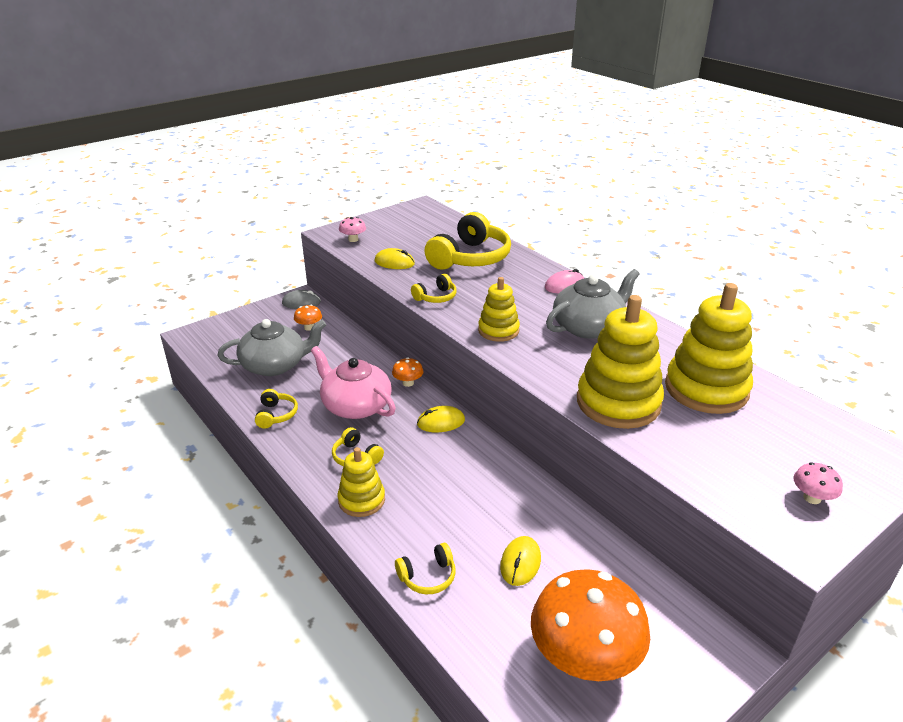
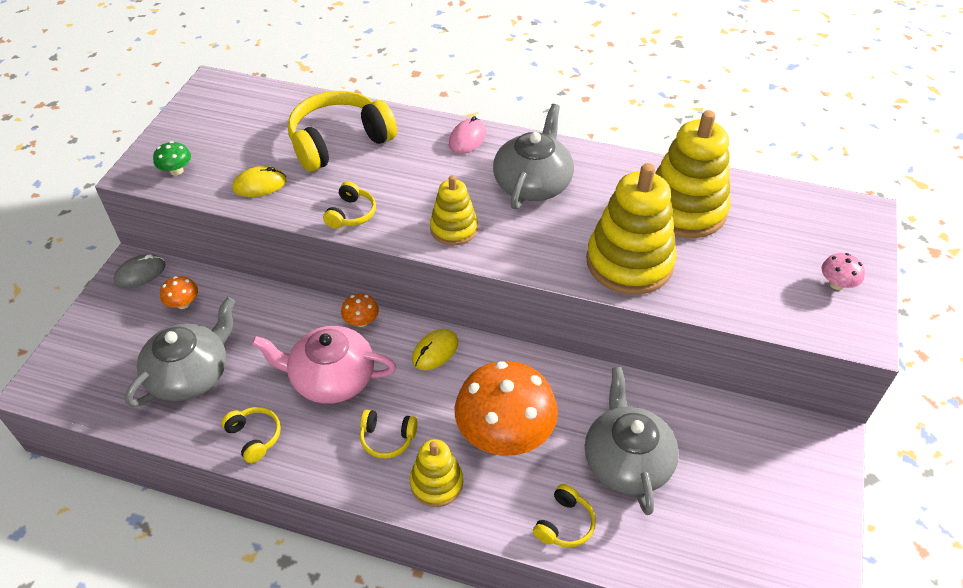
camera: 35 degrees left, 15 degrees up
pink mushroom [339,217,366,242] -> green mushroom [153,141,191,176]
yellow headphones [425,212,511,270] -> yellow headphones turned 120 degrees counterclockwise [288,91,397,172]
yellow mouse [500,536,541,586] -> grey teapot [585,367,679,515]
orange mushroom [531,569,650,681] -> orange mushroom moved to [455,361,558,456]

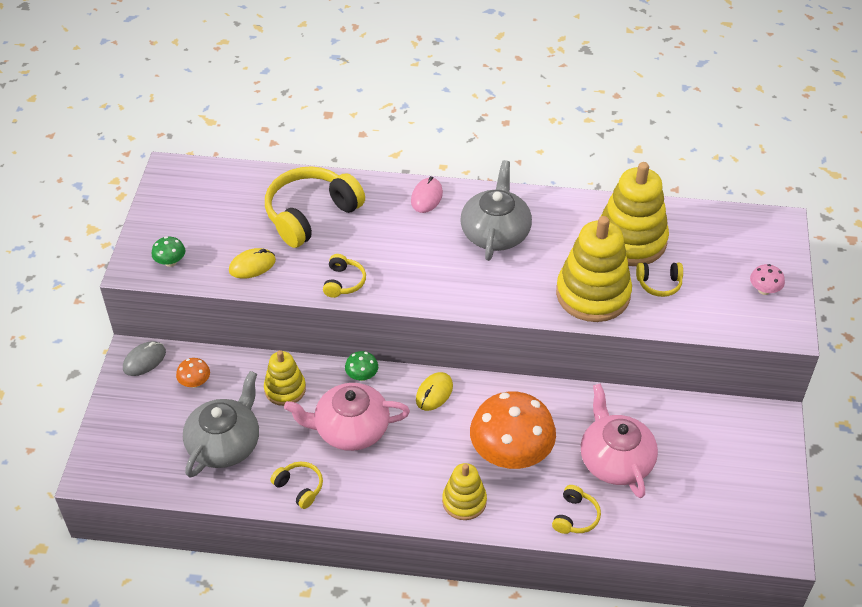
camera: 10 degrees left, 0 degrees up
orange mushroom [341,293,379,327] -> green mushroom [345,351,378,381]
yellow headphones [360,409,418,458] -> yellow headphones moved to [636,263,683,297]
yellow stacking toy [430,175,478,246] -> yellow stacking toy moved to [264,350,306,406]
grey teapot [585,367,679,515] -> pink teapot [581,383,658,498]

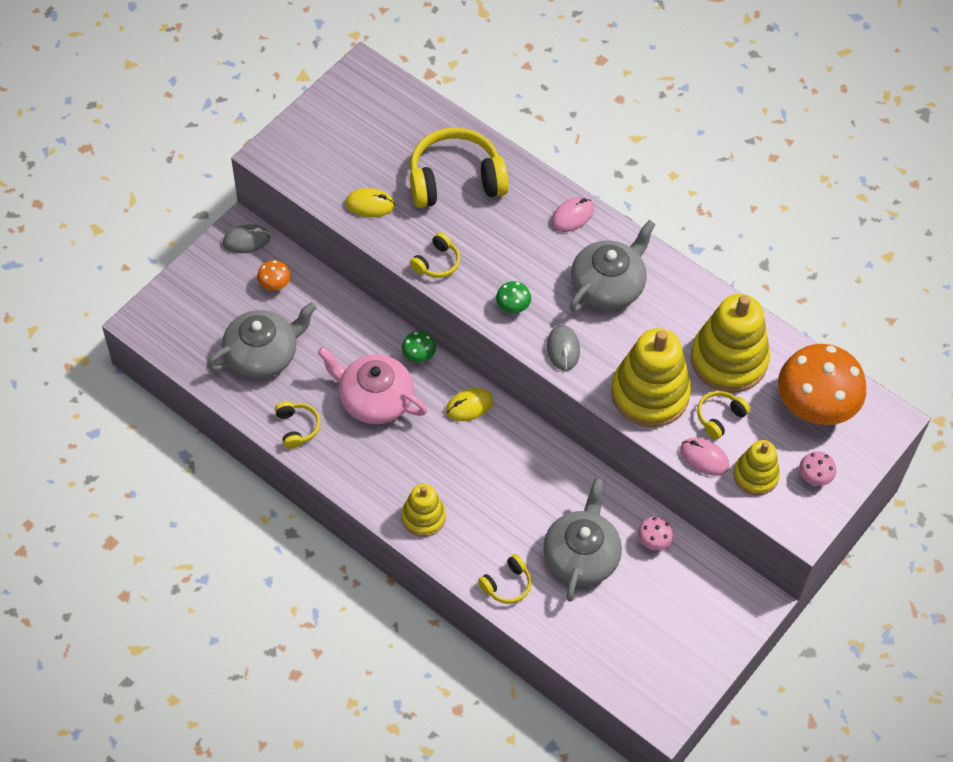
camera: 30 degrees right, 10 degrees up
green mushroom [152,236,185,267] -> green mushroom moved to [496,281,531,313]
yellow stacking toy [264,350,306,406] -> yellow stacking toy moved to [733,440,780,495]
orange mushroom [470,391,556,469] -> orange mushroom moved to [778,344,866,425]
pink teapot [581,383,658,498] -> grey teapot [543,478,622,602]
yellow headphones [636,263,683,297] -> yellow headphones turned 105 degrees clockwise [697,391,750,439]
none -> grey mouse [547,325,580,371]
none -> pink mushroom [638,516,674,550]
none -> pink mouse [680,438,729,476]

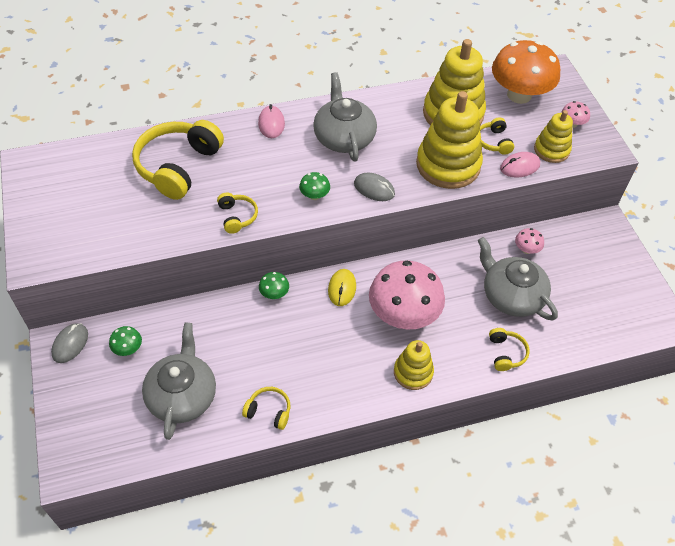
camera: 55 degrees left, 5 degrees down
orange mushroom [257,260,291,290] -> green mushroom [109,326,142,356]
pink teapot [317,347,427,424] -> none
yellow mouse [345,188,395,217] -> none
none -> pink mushroom [369,261,445,329]

